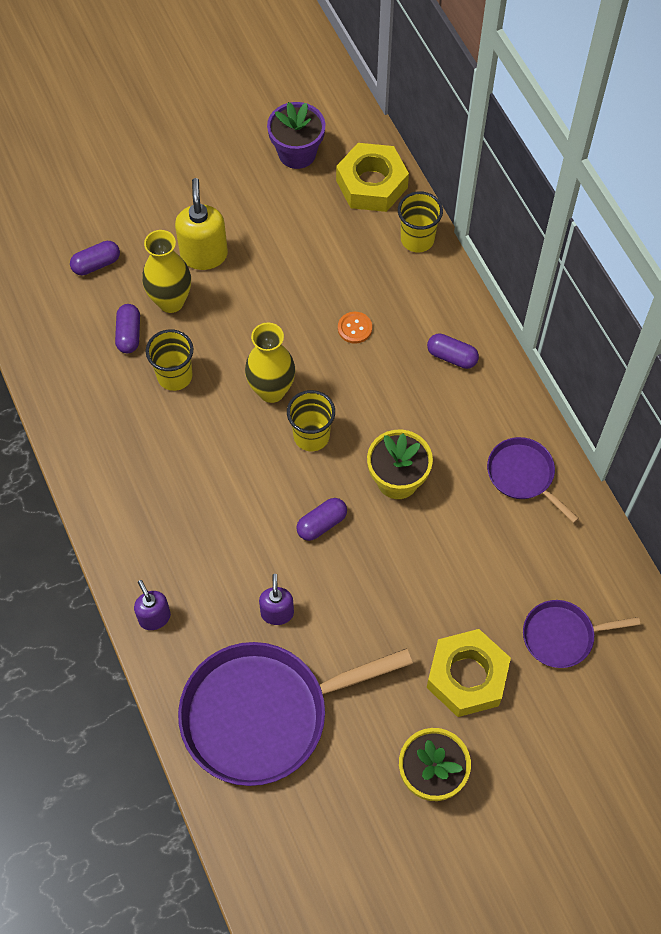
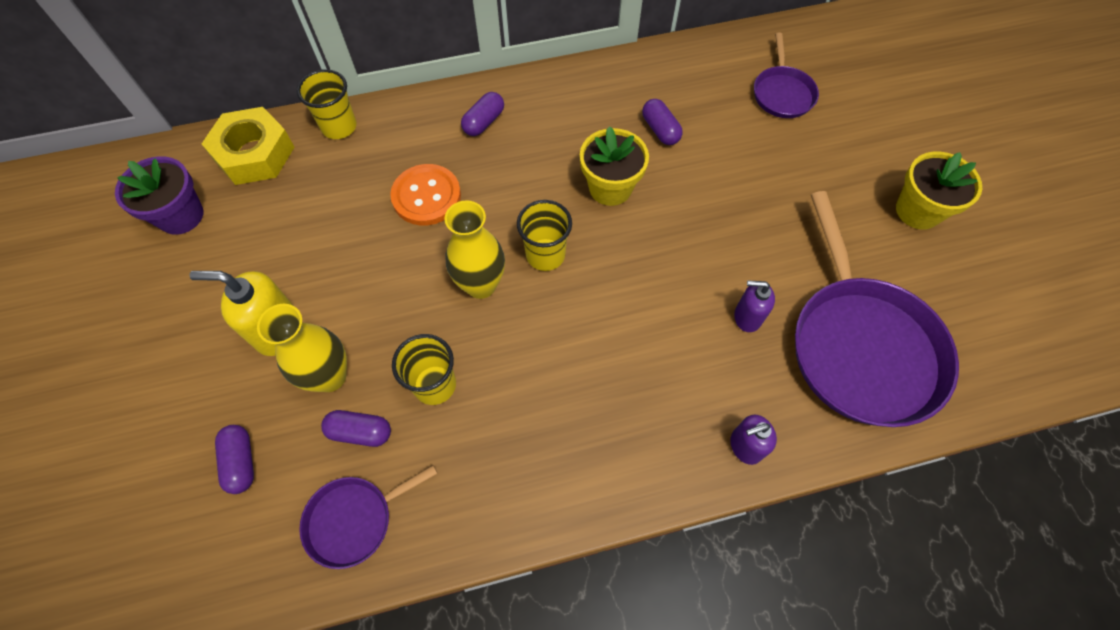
camera: 80 degrees left, 0 degrees up
purple capsule [296,498,347,541] -> purple capsule moved to [642,99,683,145]
orange button [338,312,372,344] -> orange button [390,164,461,225], size x1.84
yellow nut [427,629,511,717] -> none
purple pan [487,437,579,523] -> purple pan moved to [299,465,438,569]

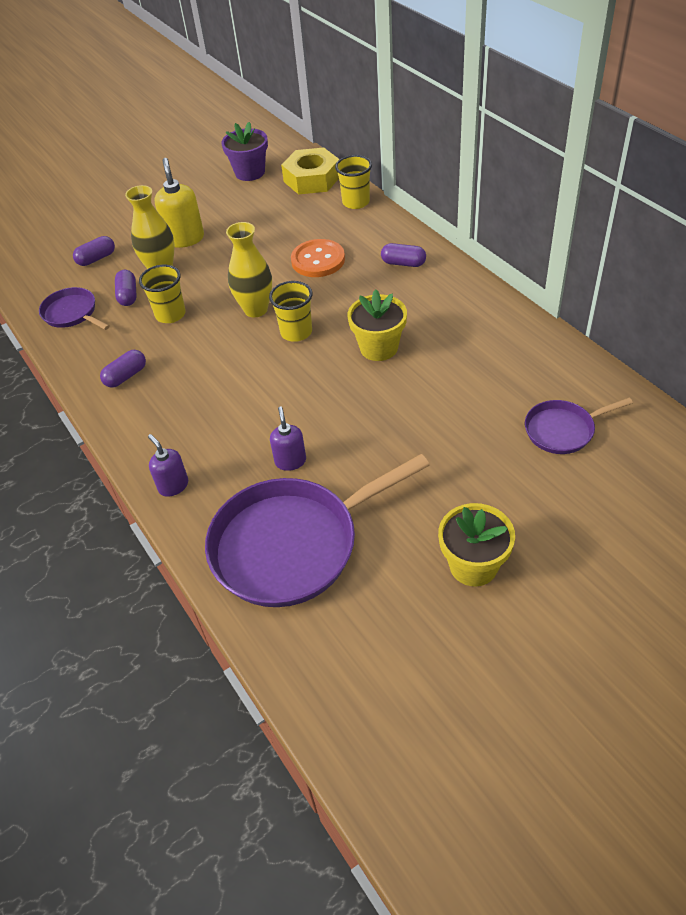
camera: 75 degrees right, 15 degrees down
purple capsule [642,99,683,145] -> purple capsule moved to [100,350,146,388]

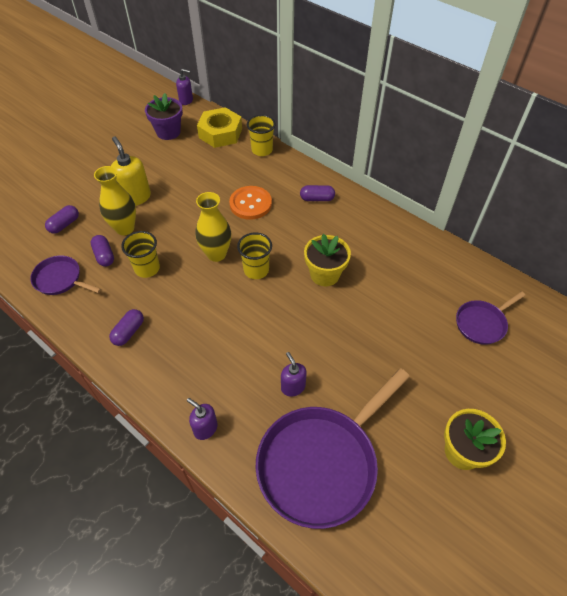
camera: 20 degrees left, 5 degrees up
none -> purple soap dispenser [176,69,193,105]

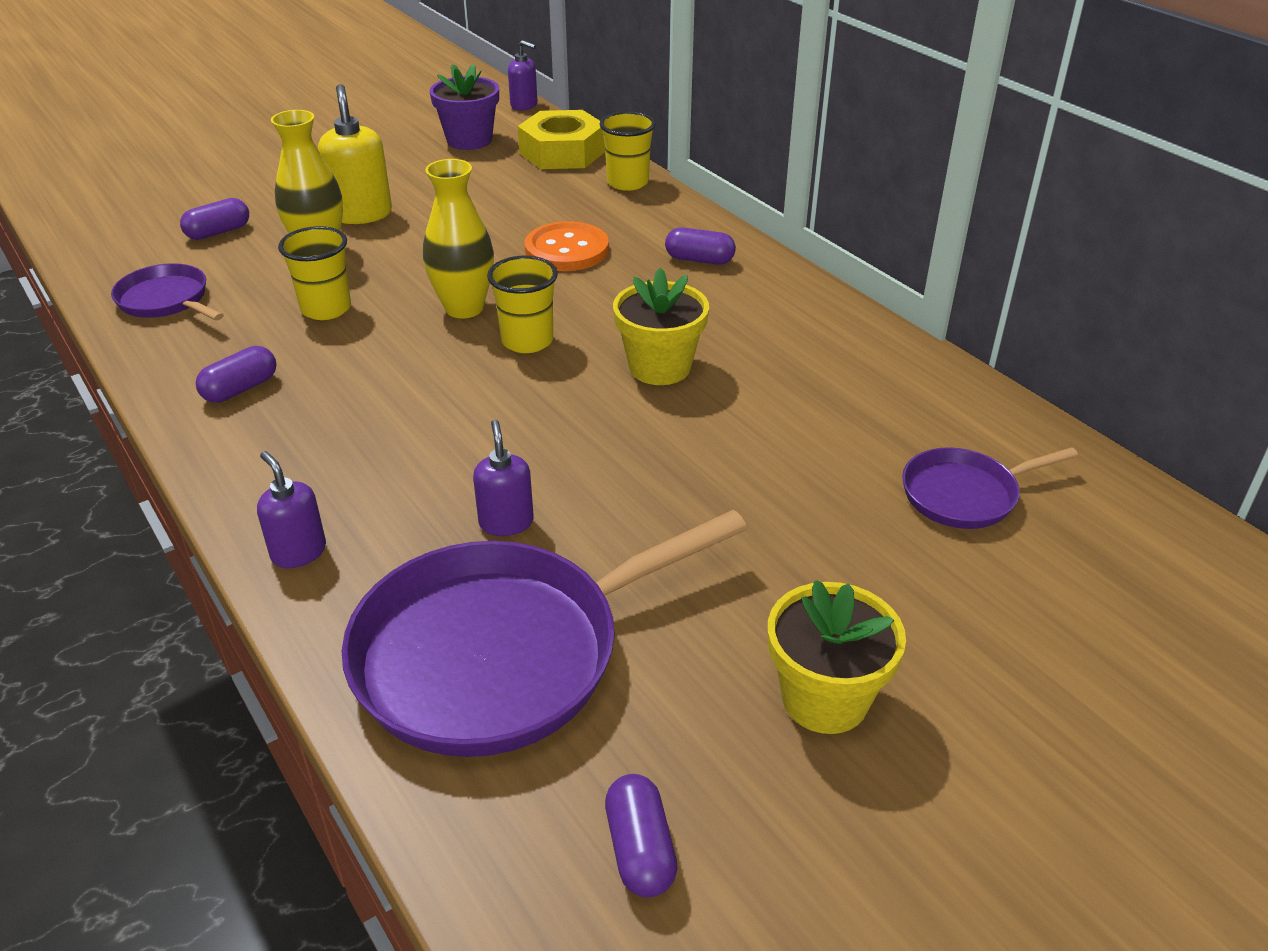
camera: 15 degrees right, 15 degrees down
purple capsule [90,235,114,266] -> purple capsule moved to [605,774,678,898]

